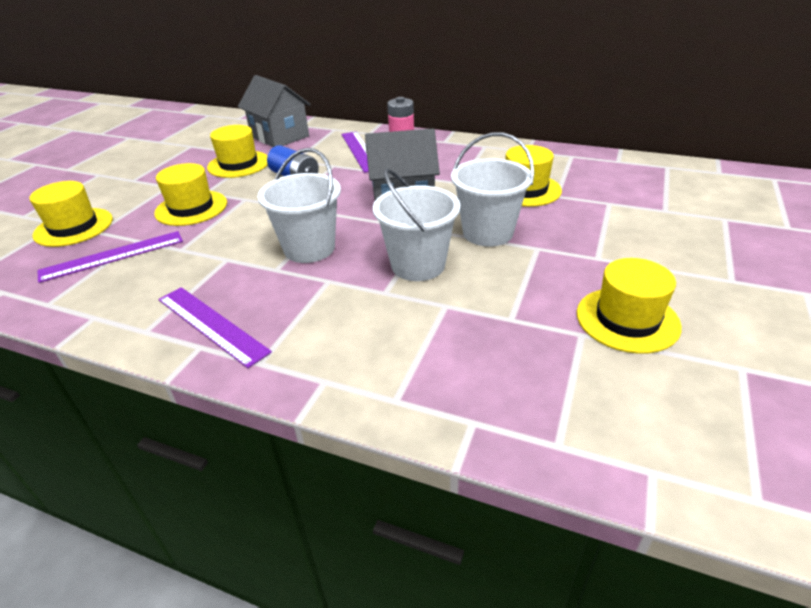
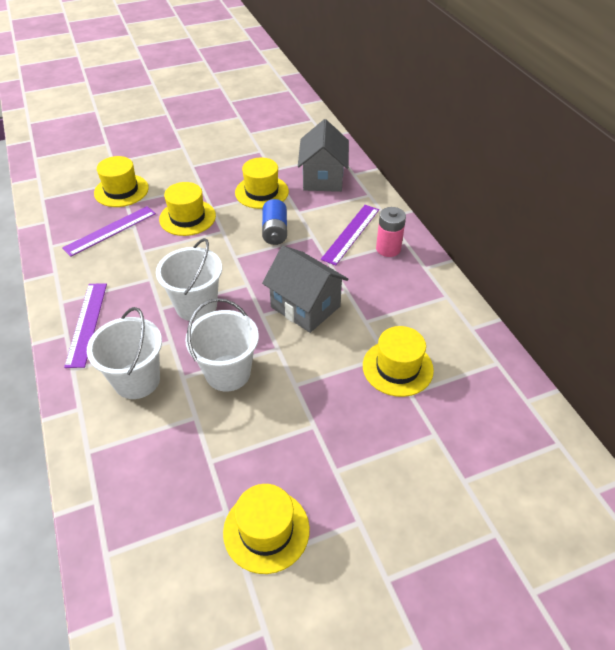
camera: 45 degrees right, 10 degrees up
purple ruler [37,231,183,283] -> purple ruler turned 60 degrees counterclockwise [62,206,156,257]
white bucket [451,132,534,247] -> white bucket moved to [87,307,162,399]

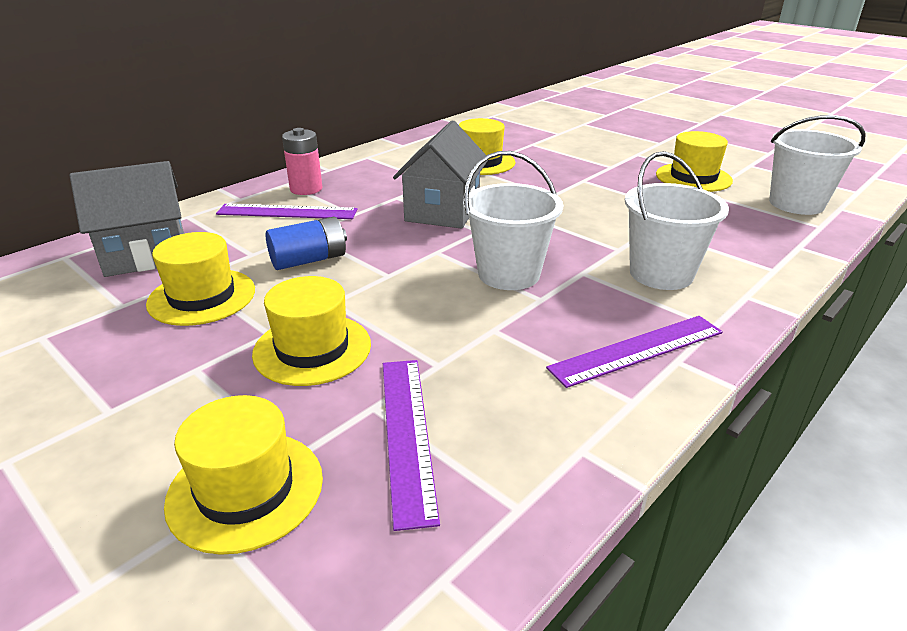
camera: 115 degrees left, 15 degrees down
purple ruler [62,206,156,257] -> purple ruler turned 60 degrees clockwise [383,360,440,531]
white bucket [185,298,259,392] -> white bucket moved to [769,115,866,215]

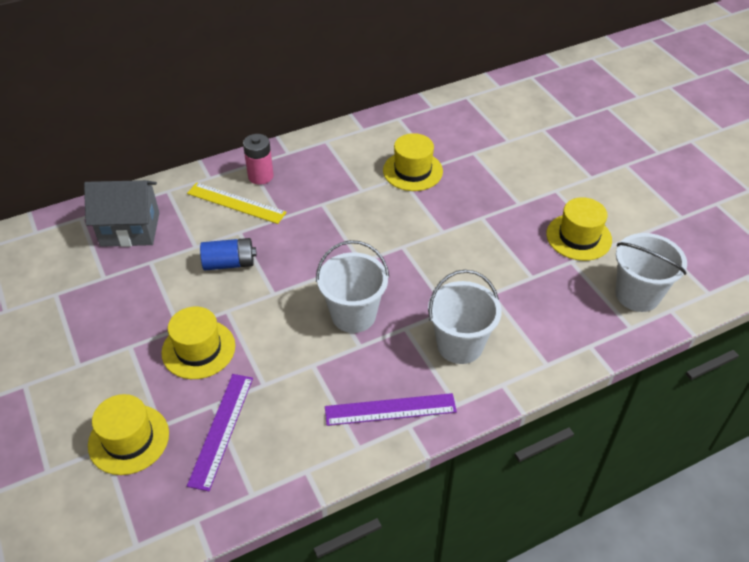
camera: 20 degrees right, 15 degrees up
yellow hat [146,232,255,326] -> none
purple ruler [216,204,358,219] -> yellow ruler [187,182,287,224]
grey house [393,121,489,229] -> none

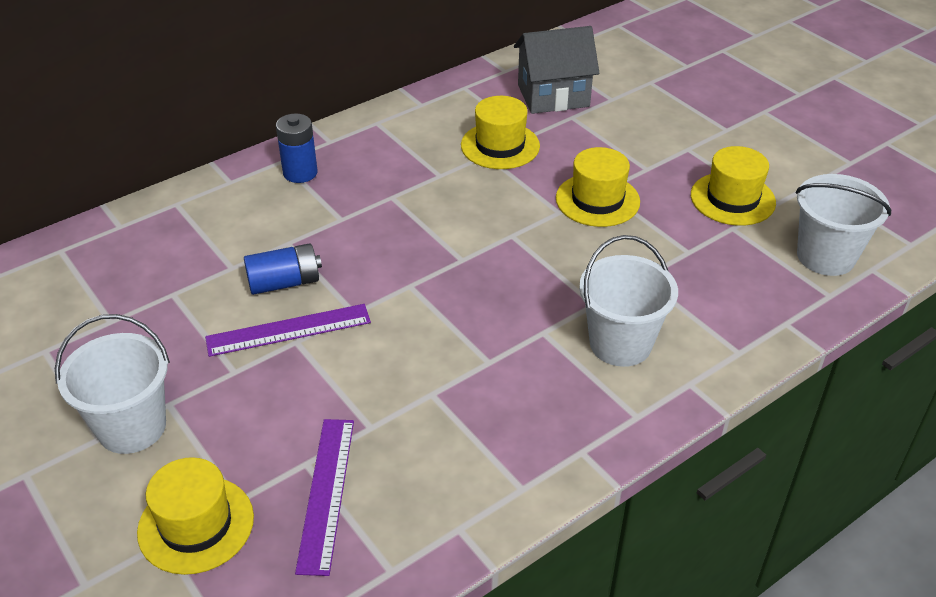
camera: 10 degrees left, 5 degrees down
grey house [84,180,159,247] -> grey house moved to [514,26,599,114]
yellow hat [161,306,235,379] -> yellow hat moved to [556,147,640,227]
yellow ruler [187,182,287,224] -> none
pink battery [243,134,274,185] -> blue battery [276,113,318,183]
white bucket [316,240,389,333] -> white bucket moved to [55,314,170,454]
purple ruler [325,393,457,426] -> purple ruler moved to [205,304,371,357]

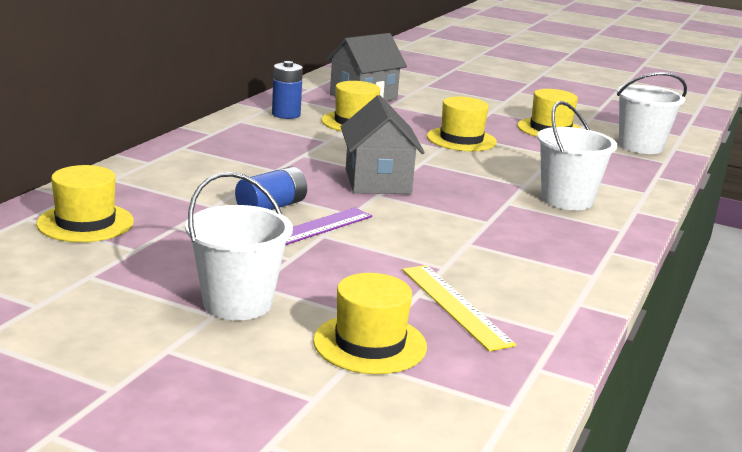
camera: 30 degrees left, 20 degrees down
blue battery [276,113,318,183] -> blue battery moved to [272,61,303,119]
purple ruler [295,419,354,576] -> yellow ruler [402,265,516,352]
none -> yellow hat [36,165,134,242]
none -> grey house [341,95,425,194]

